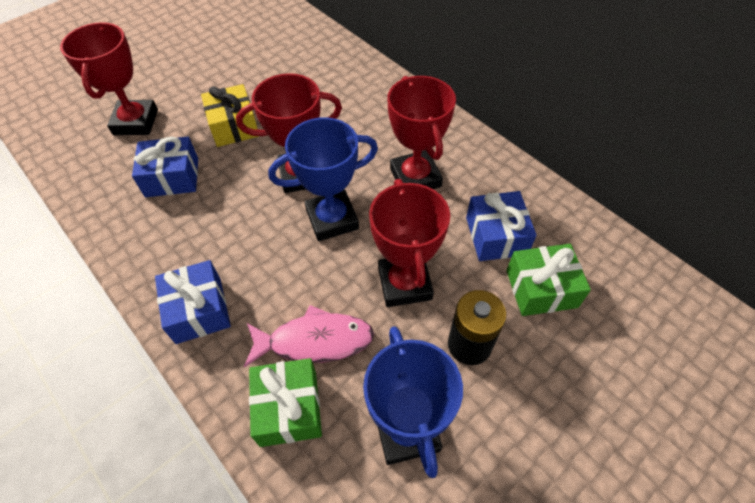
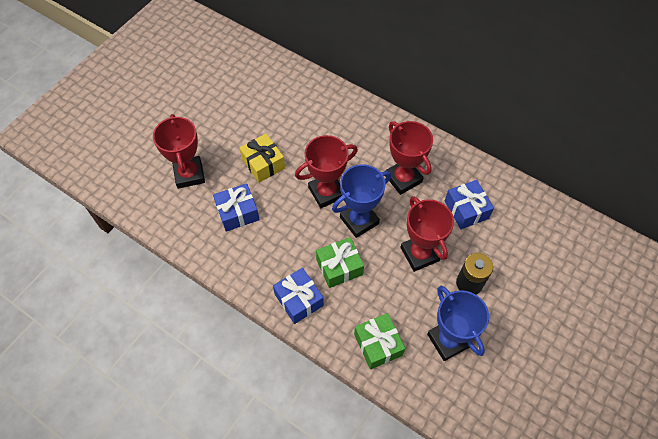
camera: 15 degrees left, 5 degrees up
pink fish [244,305,374,368] -> none
green gift [506,244,591,316] -> green gift moved to [316,237,364,288]

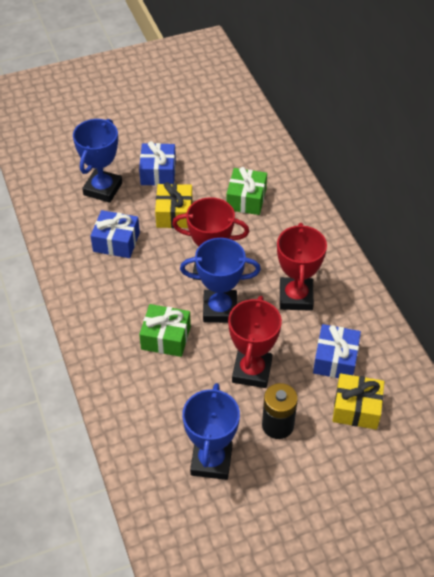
camera: 35 degrees right, 10 degrees down
red trophy [153,114,205,189] -> blue trophy [73,119,122,203]
blue gift [273,268,324,324] -> blue gift moved to [139,141,176,186]
green gift [354,313,405,369] -> green gift moved to [226,167,267,215]
none -> yellow gift [332,373,384,430]

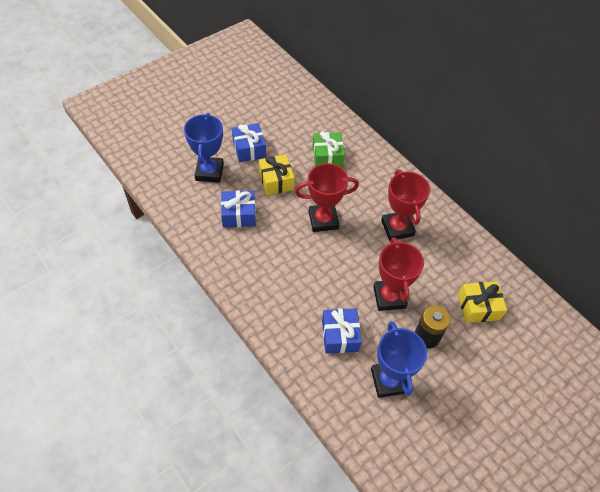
camera: 20 degrees left, 5 degrees up
green gift [139,304,191,357] -> none
blue trophy [180,238,261,323] -> none
blue gift [313,324,361,378] -> blue gift moved to [322,308,362,354]

